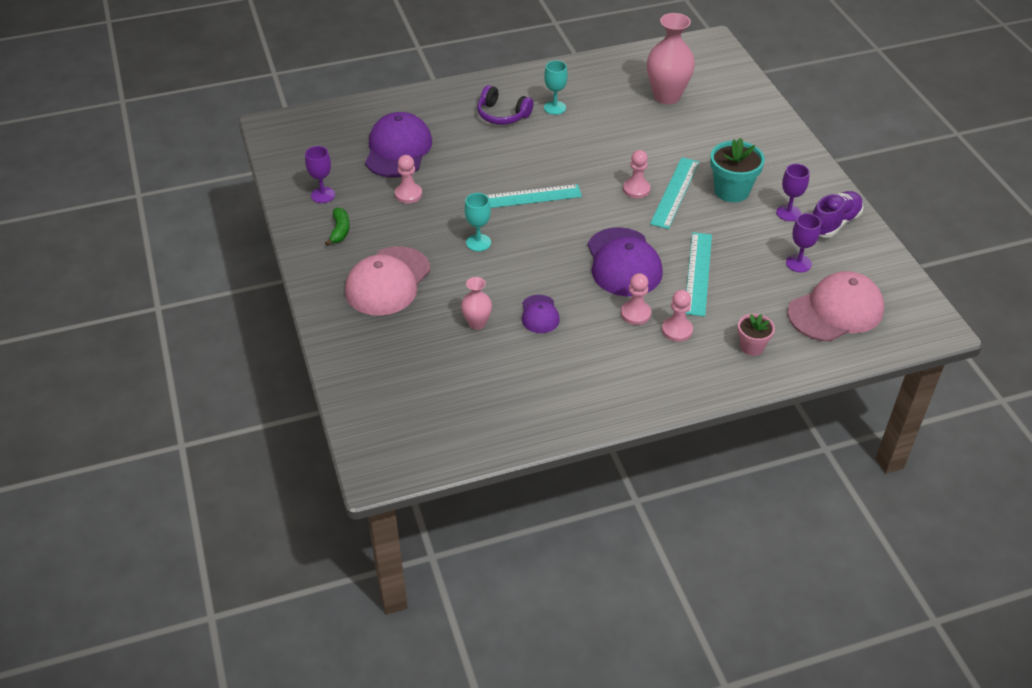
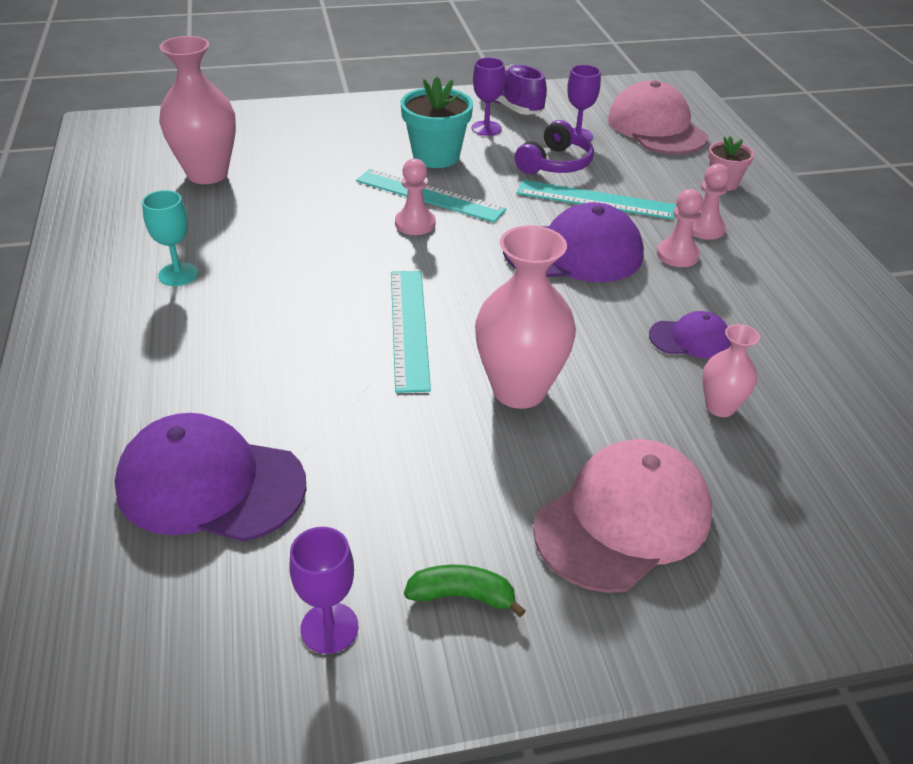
camera: 85 degrees left, 5 degrees down
pink cap [345,246,430,316] -> pink cap turned 75 degrees counterclockwise [533,439,712,593]
pink pawn [395,155,422,203] -> none
turquoise goblet [464,193,491,251] -> pink vase [475,225,576,409]
purple headphones [477,85,534,125] -> purple headphones moved to [515,120,594,174]

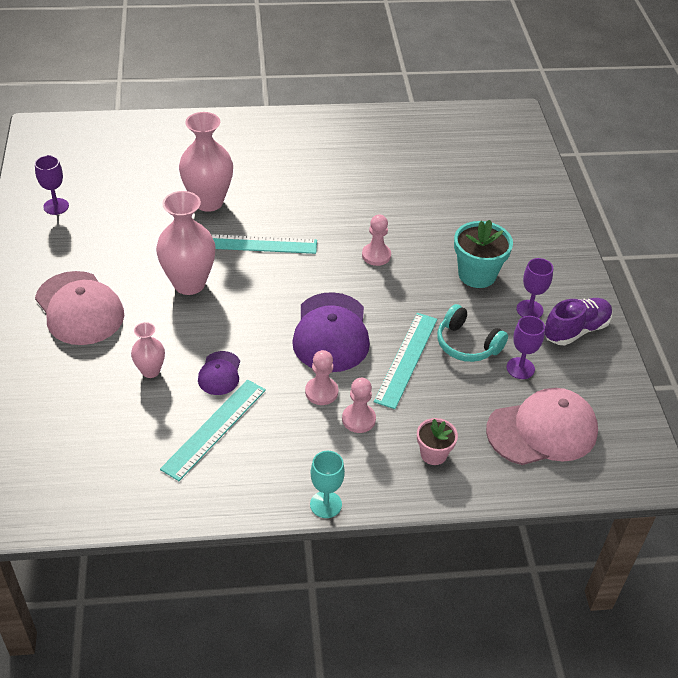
camera: 95 degrees right, 5 degrees up
purple cap [115,413,306,542] -> none
turquoise goblet [142,190,198,286] -> turquoise goblet moved to [310,451,345,518]
pink vase [159,36,236,184] -> pink vase moved to [179,112,233,212]
turquoise ruler [356,169,506,223] -> turquoise ruler moved to [160,379,266,481]
green banana [404,564,526,617] -> none
purple headphones [515,120,594,174] -> turquoise headphones [437,304,508,362]

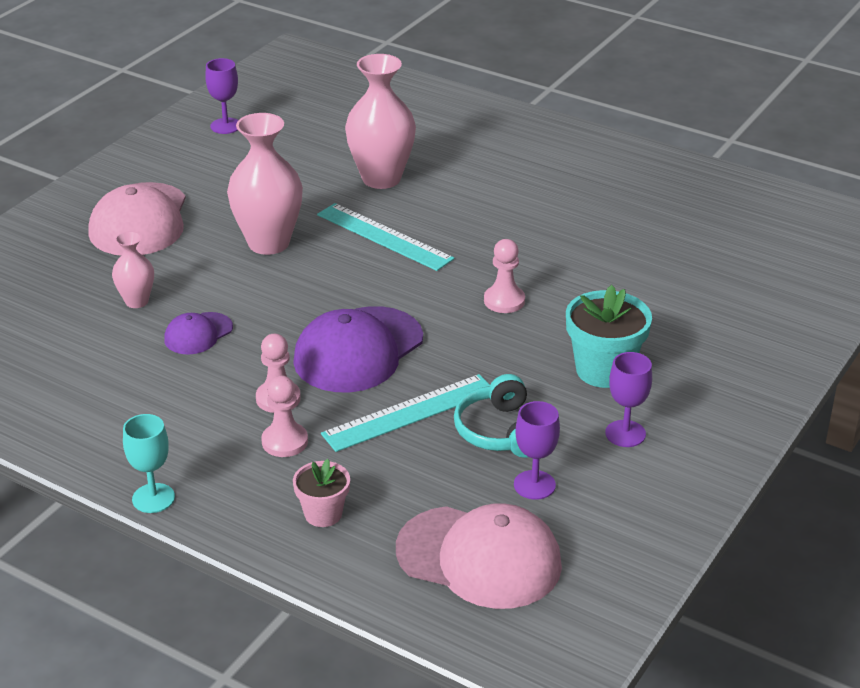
camera: 40 degrees right, 10 degrees down
turquoise ruler [160,379,266,481] -> none
purple shoe [545,298,612,345] -> none

